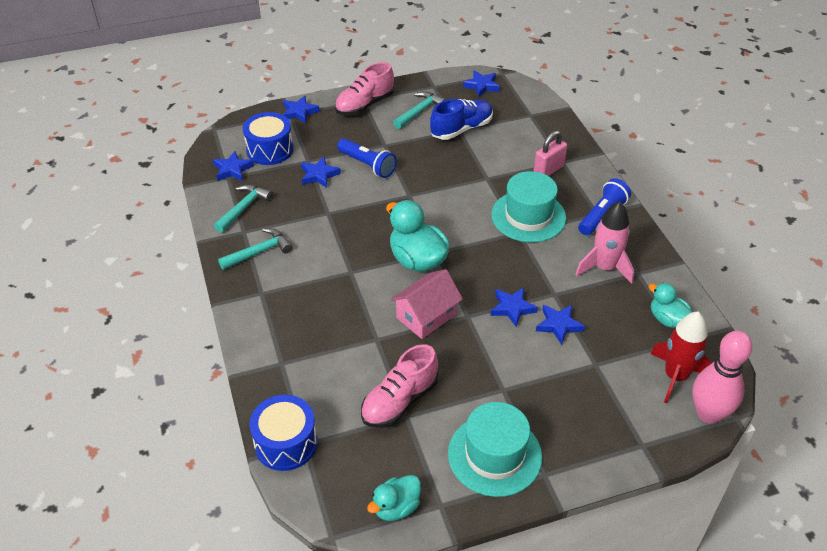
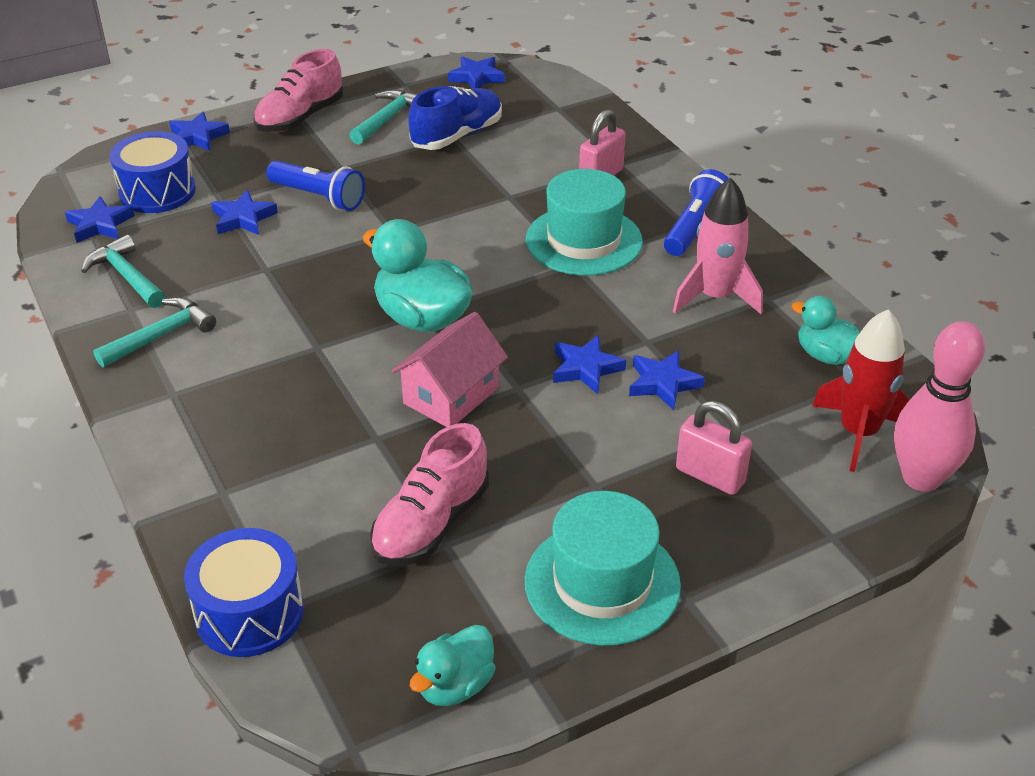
camera: 10 degrees left, 5 degrees down
turquoise hammer [214,184,273,233] -> turquoise hammer turned 60 degrees counterclockwise [81,235,165,308]
none -> pink padlock [676,401,752,495]

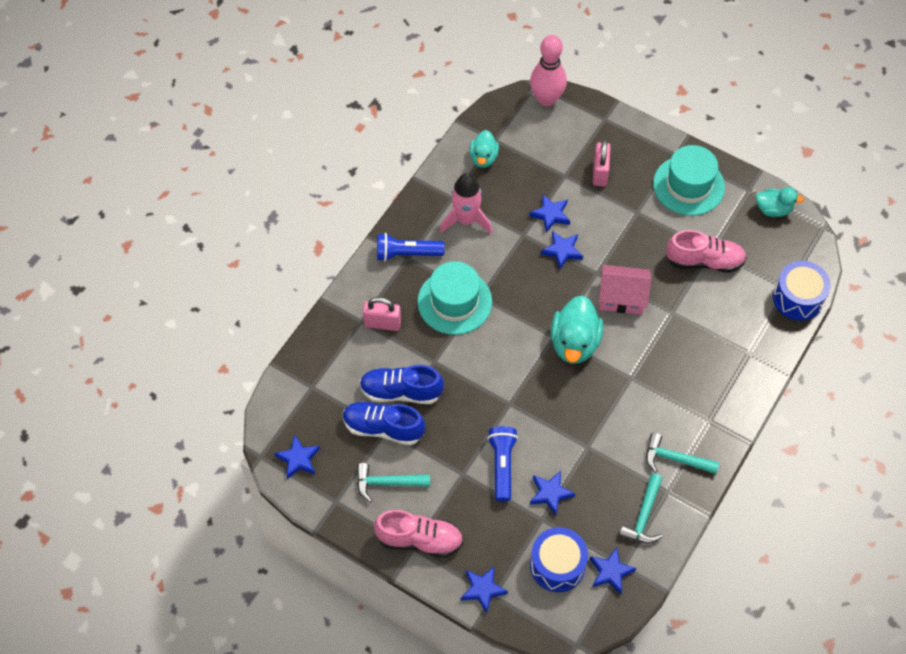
camera: 120 degrees left, 20 degrees up
red rocket [812,309,909,472] -> none
none -> blue shoe [359,365,444,404]

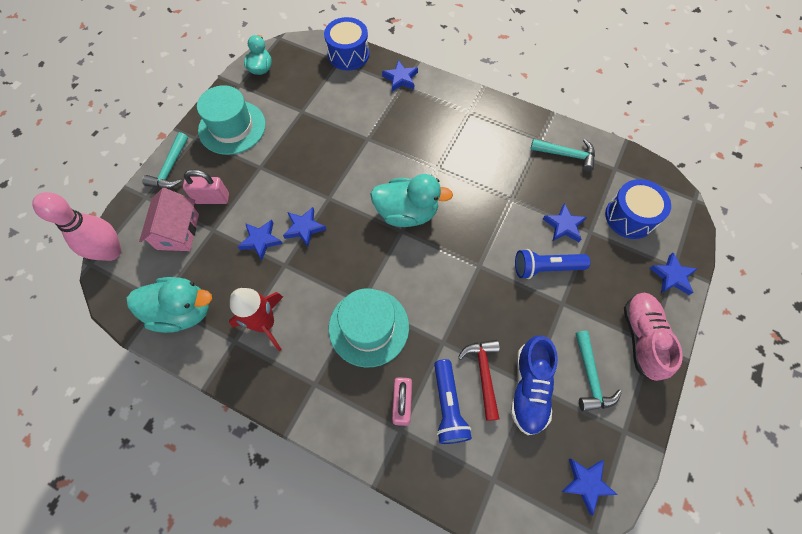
camera: 95 degrees left, 5 degrees up
blue shoe [359,365,444,404] -> red hammer [458,340,500,421]
blue flashlight [377,233,445,261] -> blue flashlight moved to [434,359,472,444]
pink rocket [440,173,492,234] -> red rocket [229,288,283,351]
turquoise duck [469,130,499,168] -> turquoise duck [127,277,212,333], size x1.65
blue star [590,547,637,594] -> blue star moved to [382,60,418,91]
pink house [598,265,651,315] -> pink house moved to [139,188,199,251]
turquoise hammer [646,433,719,474] -> turquoise hammer moved to [142,132,188,188]
pink shoe [666,230,747,273] -> none

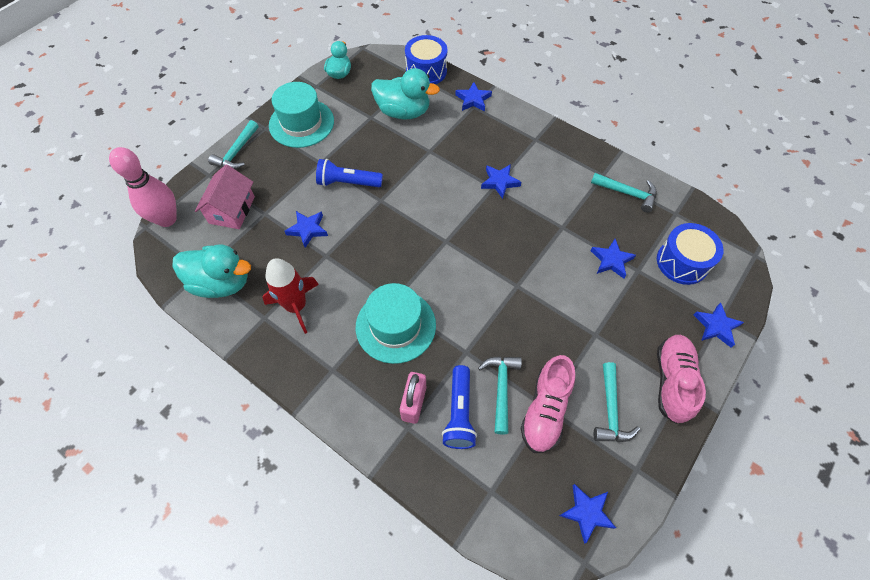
camera: 10 degrees right, 5 degrees down
pink padlock [183,169,229,204] -> none
blue star [283,207,326,247] -> blue star moved to [481,164,522,199]
turquoise duck [370,174,453,227] -> turquoise duck moved to [371,68,440,120]
red hammer [458,340,500,421] -> turquoise hammer [478,356,522,435]
blue shoe [511,336,558,435] -> pink shoe [521,355,575,453]
blue flashlight [515,249,590,279] -> blue flashlight moved to [316,159,383,187]

